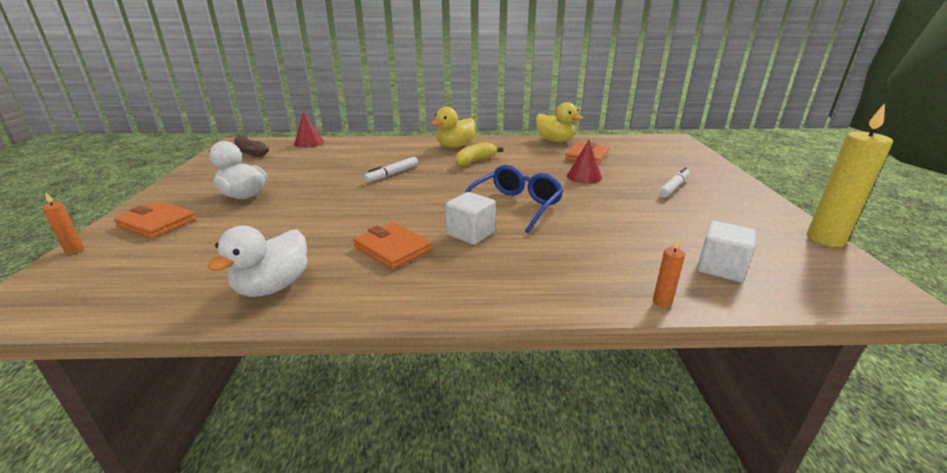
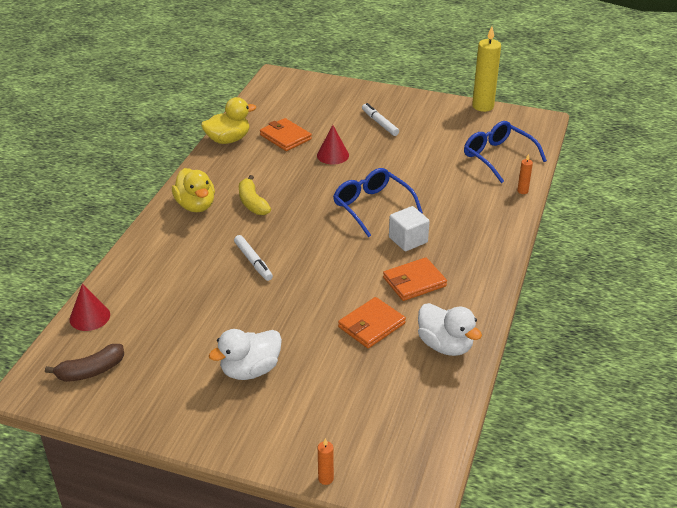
camera: 70 degrees left, 10 degrees up
orange wallet [114,201,196,239] -> orange wallet moved to [338,297,406,348]
white cube [697,221,756,282] -> blue glasses [464,121,547,183]

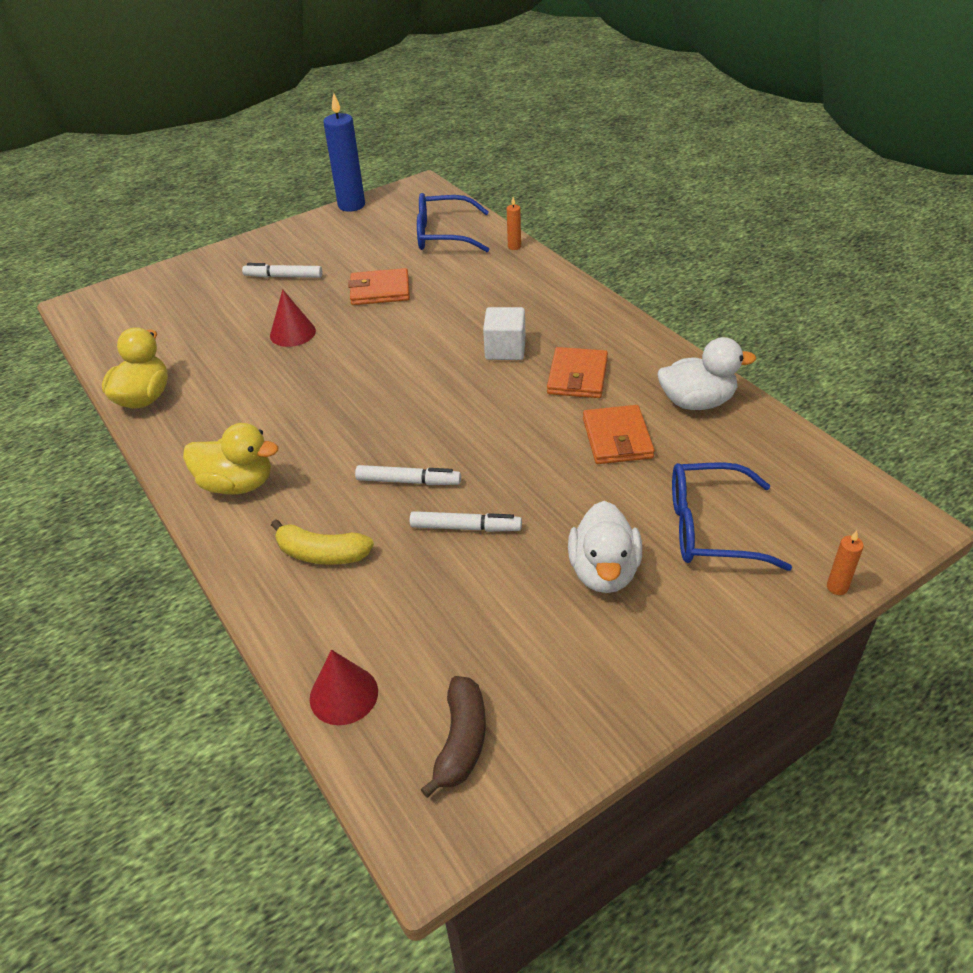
camera: 50 degrees left, 5 degrees up
yellow banana [239,175,271,215] -> yellow banana moved to [271,519,374,565]
orange wallet [260,118,312,151] -> orange wallet moved to [348,268,410,305]
blue glasses [333,168,423,237] -> blue glasses moved to [672,462,792,571]
yellow candle [472,26,501,112] -> blue candle [323,93,365,212]
none -> white marker [410,511,522,532]

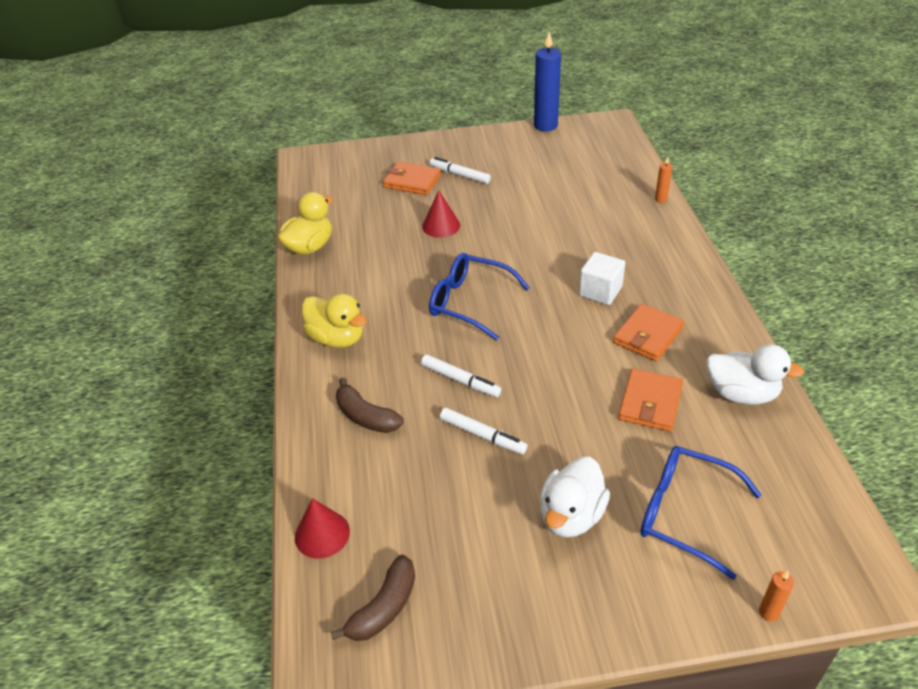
camera: 25 degrees right, 0 degrees up
yellow banana [271,519,374,565] -> brown banana [336,377,404,433]
orange wallet [348,268,410,305] -> orange wallet moved to [383,162,441,195]
blue glasses [417,193,490,252] -> blue glasses moved to [429,253,530,340]

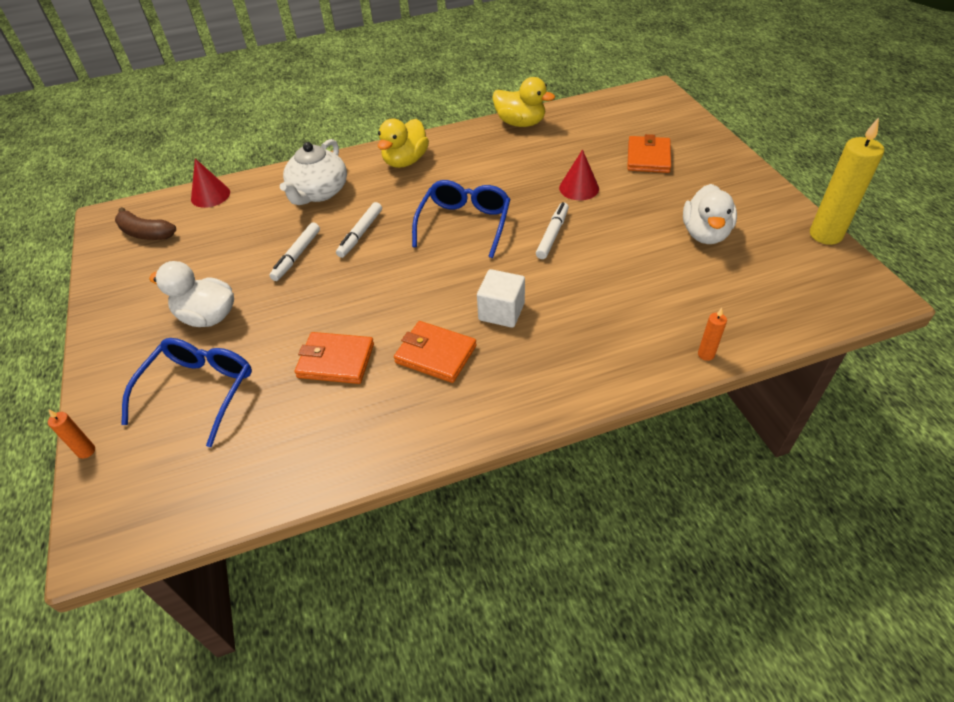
camera: 80 degrees right, 5 degrees up
brown banana [336,377,404,433] -> white teapot [280,139,347,205]
white marker [429,157,491,184] -> white marker moved to [536,202,569,259]
blue candle [534,32,561,131] -> yellow candle [810,118,884,245]
white duck [706,344,805,405] -> white duck moved to [683,184,737,244]

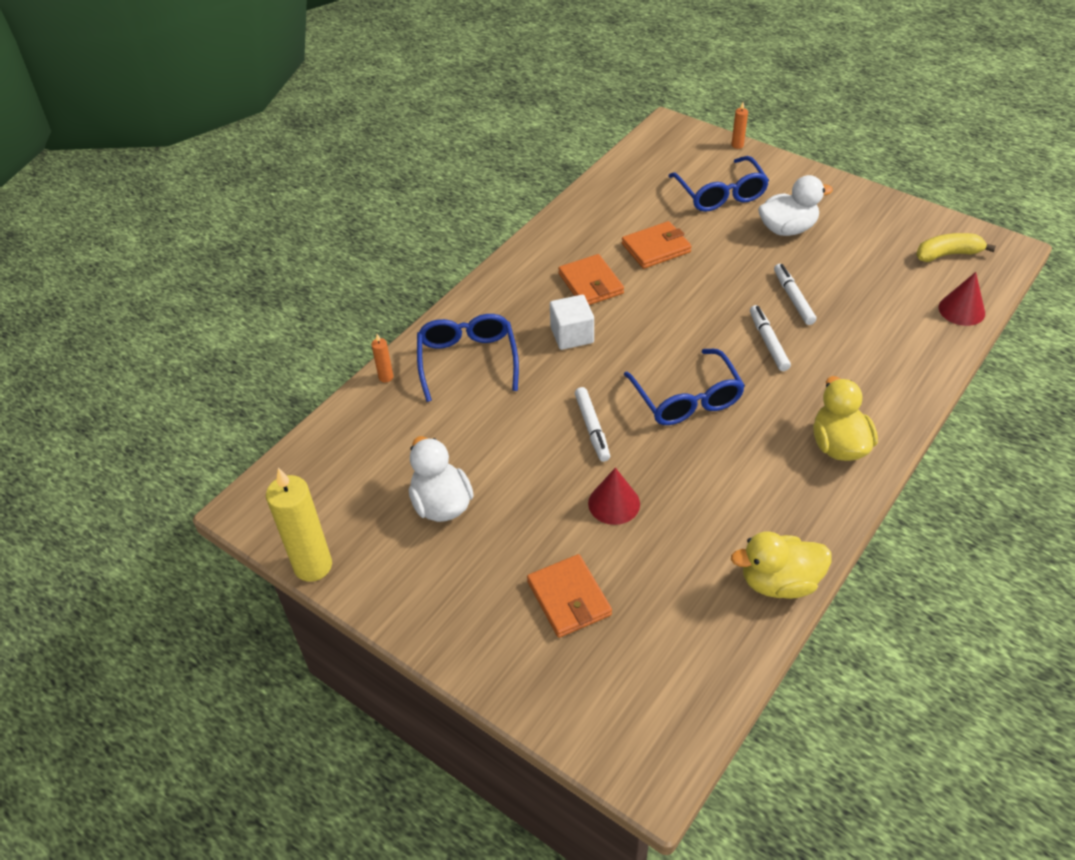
camera: 145 degrees right, 0 degrees up
brown banana [115,207,176,240] -> yellow banana [916,233,996,262]
white teapot [280,139,347,205] -> none
orange wallet [394,321,477,383] -> orange wallet turned 75 degrees clockwise [558,254,624,305]
none -> blue glasses [417,314,519,402]

